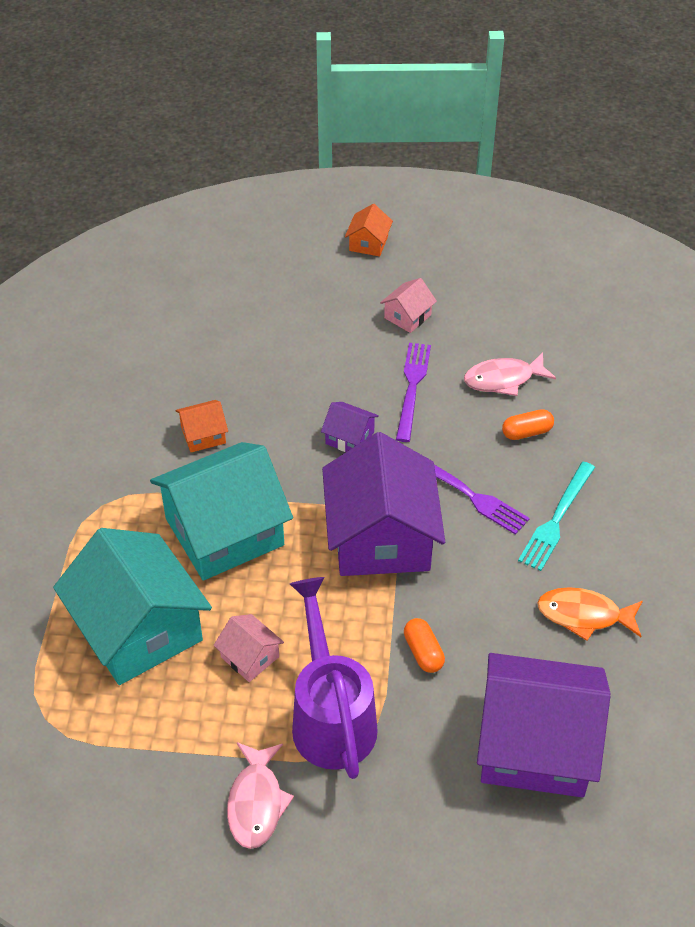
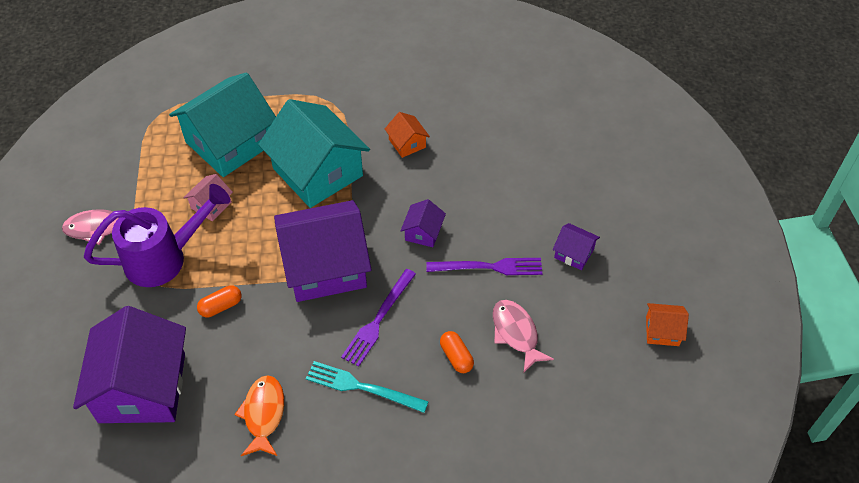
camera: 80 degrees right, 5 degrees up
orange house [345,204,393,256] -> orange house moved to [646,303,689,346]
pink house [380,278,437,333] -> purple house [553,223,600,270]

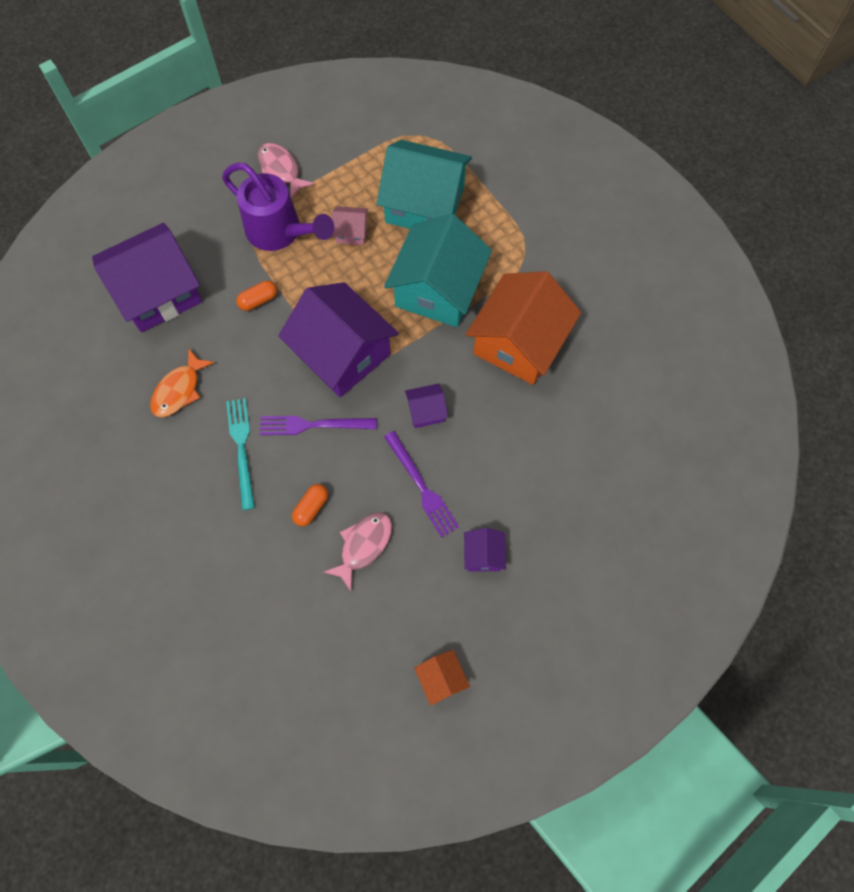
camera: 60 degrees right, 15 degrees up
orange capsule [197,285,241,318] -> orange capsule turned 60 degrees counterclockwise [236,280,277,311]
orange fish [234,375,284,456] -> orange fish turned 150 degrees clockwise [150,349,215,417]
orange house [385,112,430,158] -> orange house [465,271,581,385], size x2.30

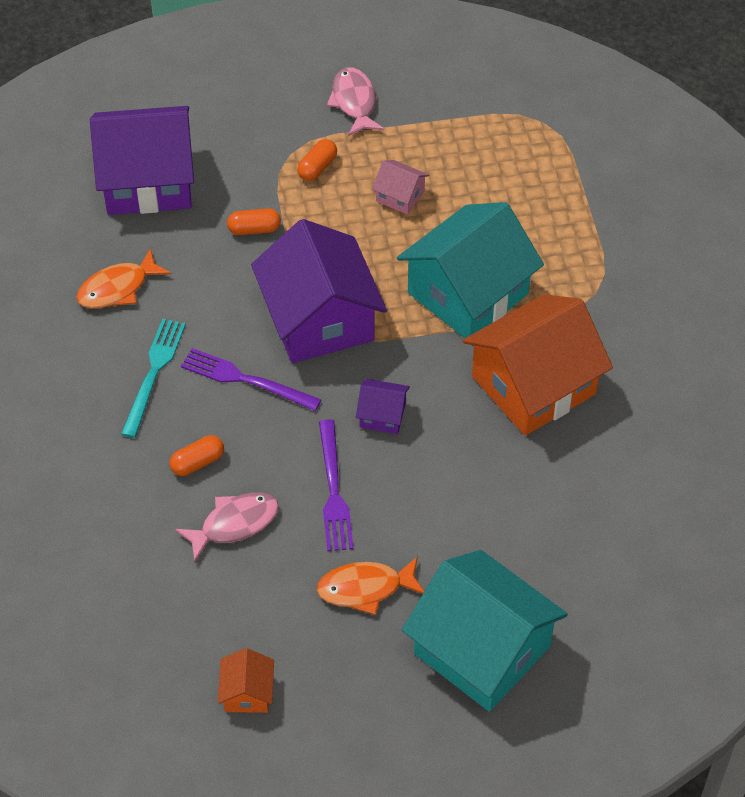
camera: 25 degrees right, 15 degrees down
purple watering can [222,163,334,251] -> orange capsule [297,139,337,181]
turquoise house [377,140,472,229] -> turquoise house moved to [402,550,568,712]
purple house [464,528,506,571] -> orange fish [317,556,424,615]

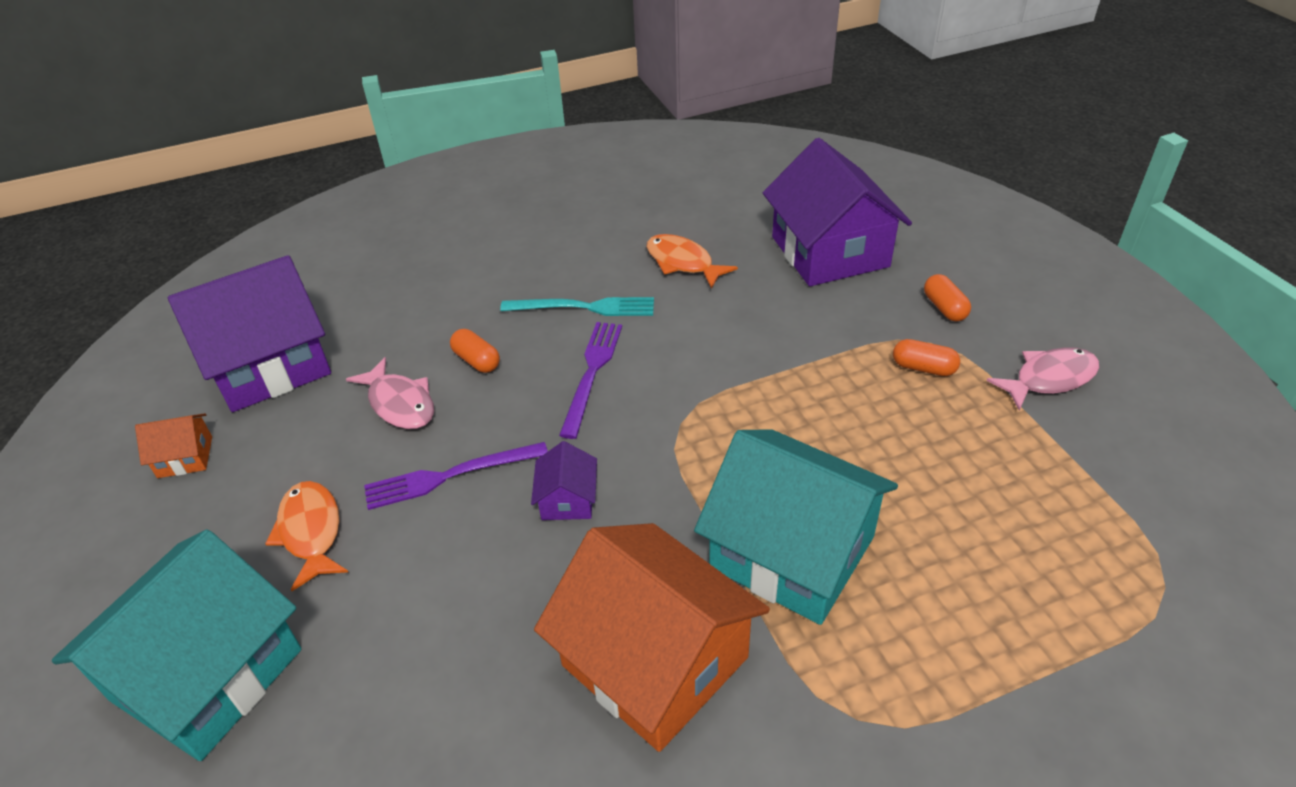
camera: 80 degrees right, 10 degrees down
orange capsule [227,208,281,235] -> orange capsule moved to [924,274,971,322]
purple house [251,219,387,363] -> purple house moved to [167,255,331,412]
pink house [372,160,429,215] -> none

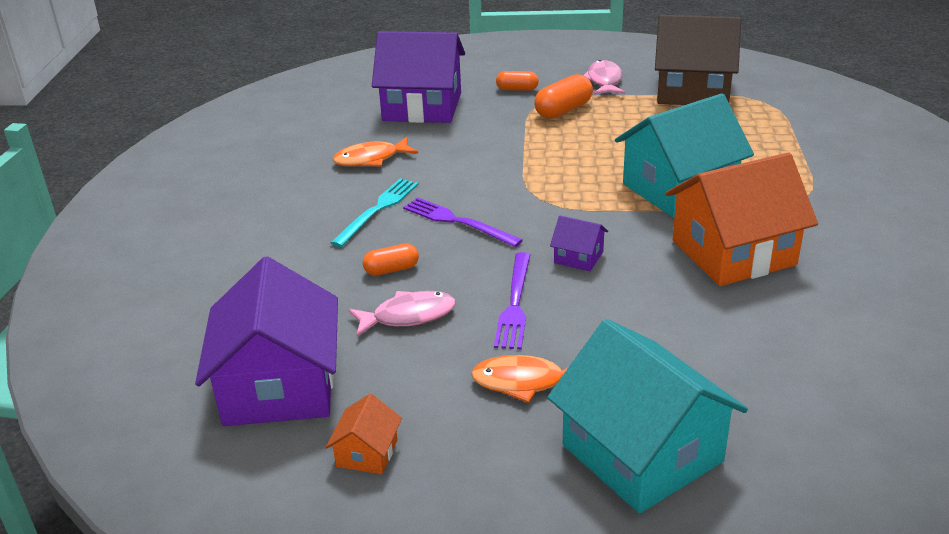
camera: 65 degrees left, 10 degrees down
orange capsule [893,339,960,376] -> orange capsule [534,74,593,119], size x1.58
none -> brown house [655,15,741,105]

